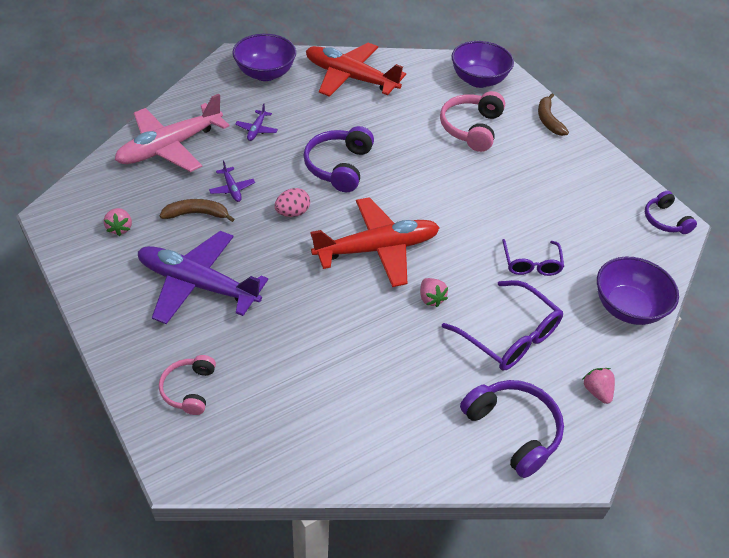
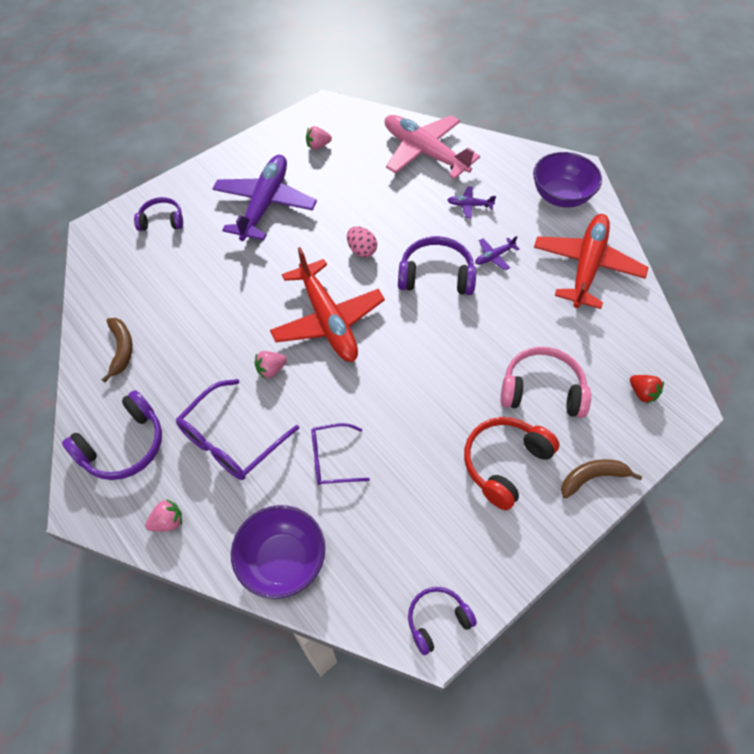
camera: 85 degrees right, 10 degrees up
pink headphones [159,355,216,415] -> purple headphones [134,197,183,231]
brown banana [160,199,234,222] -> brown banana moved to [102,318,133,382]
purple plane [209,161,255,202] -> purple plane moved to [475,236,520,270]
purple bowl [452,41,514,88] -> red strawberry [630,375,664,404]
none -> red headphones [464,417,560,510]

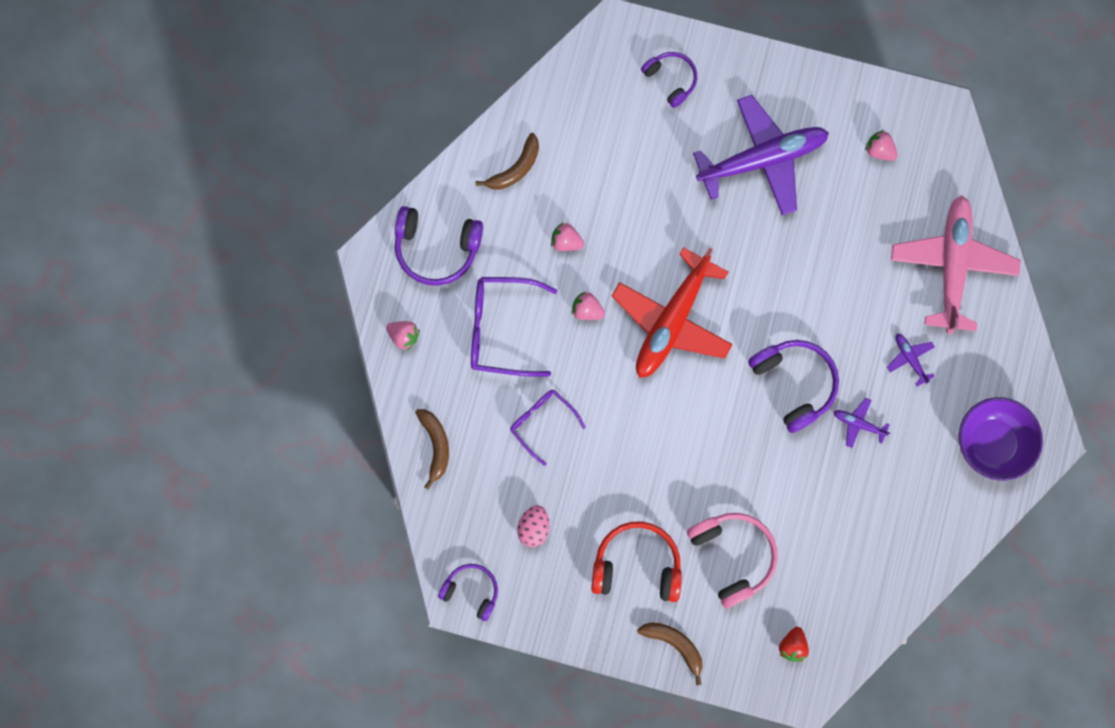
camera: 55 degrees right, 20 degrees up
purple bowl [231,505,325,599] -> brown banana [415,409,449,489]
pink egg [347,226,377,257] -> pink egg moved to [517,505,550,547]
red plane [534,214,648,309] -> none
none -> pink strawberry [551,222,584,251]

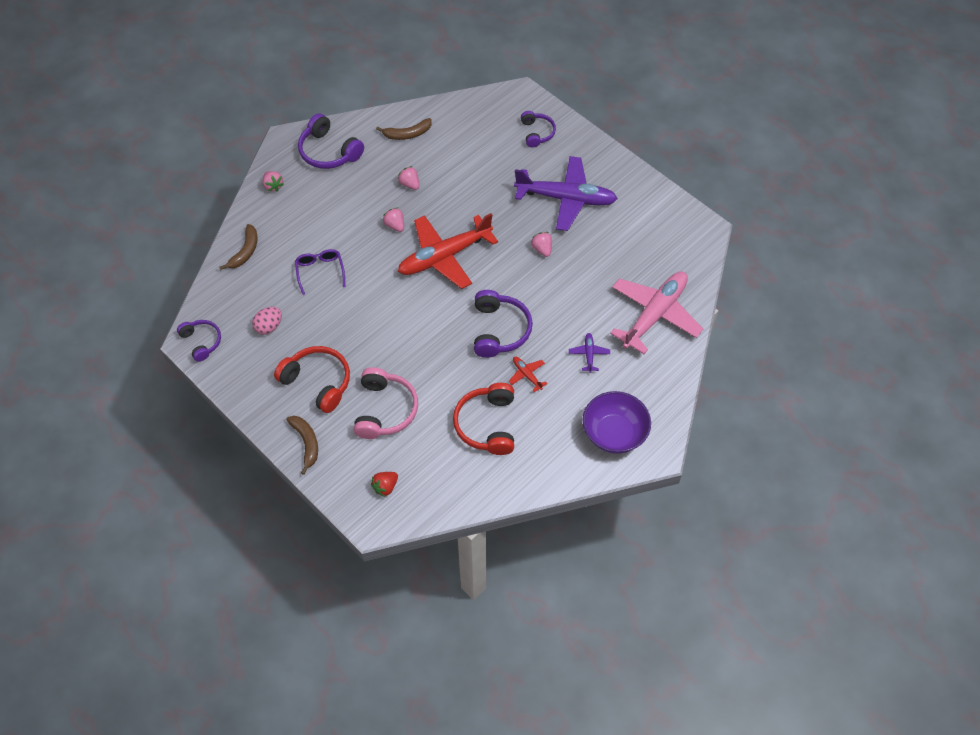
camera: 30 degrees right, 20 degrees down
purple glasses [471,277,557,377] -> none
purple plane [834,398,890,448] -> red plane [509,357,548,392]
pink strawberry [865,130,897,161] -> pink strawberry moved to [531,232,552,257]
none -> red headphones [453,383,514,455]

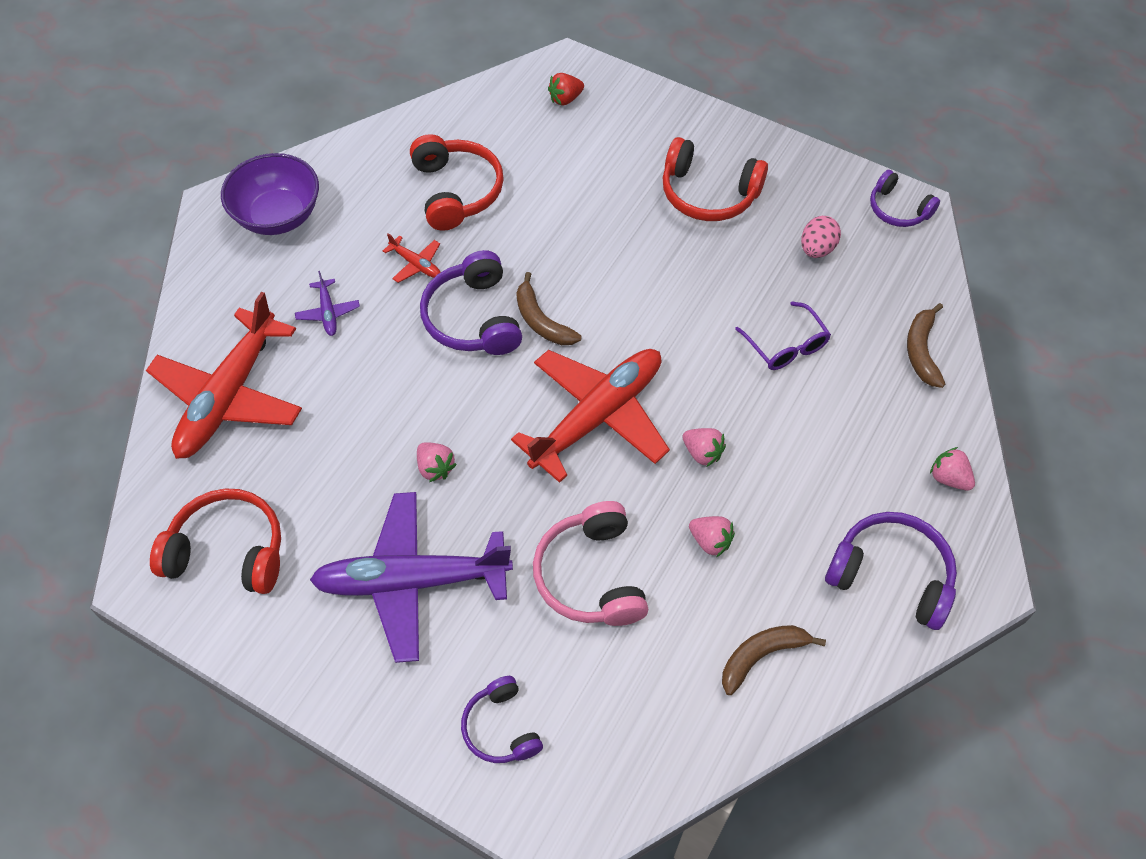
camera: 165 degrees right, 0 degrees up
brown banana [286,416,318,475] -> brown banana moved to [516,272,582,345]
pink headphones [353,367,418,439] -> pink headphones moved to [533,501,648,626]
red strawberry [371,472,398,497] -> red strawberry turned 150 degrees counterclockwise [548,73,584,106]
pink plane [610,271,703,354] -> red plane [146,292,302,459]
none -> red headphones [150,489,281,594]

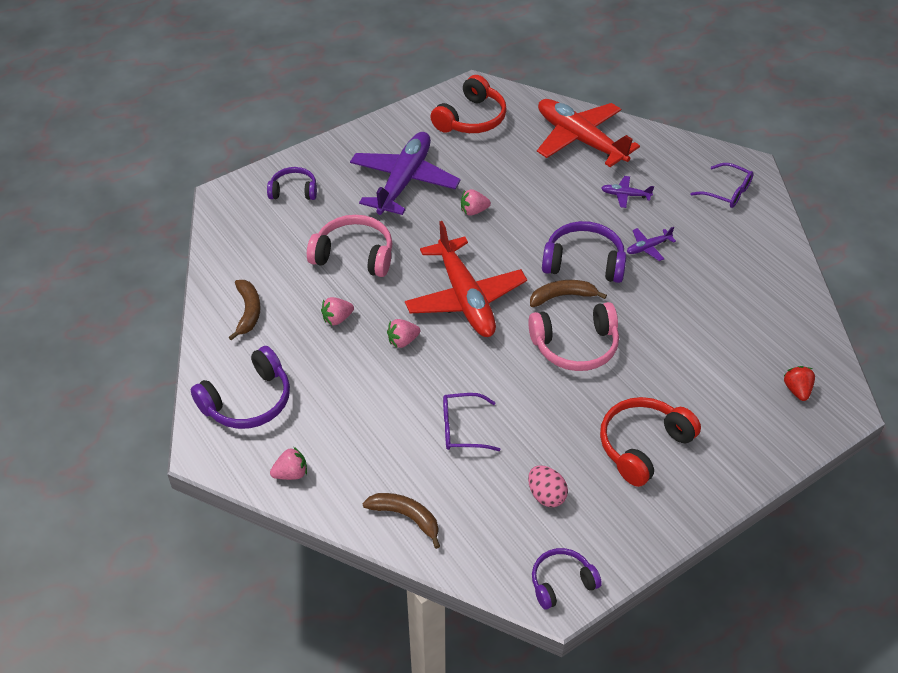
camera: 115 degrees right, 10 degrees down
purple bowl [221,153,319,235] -> purple glasses [690,163,754,208]
red plane [383,233,441,283] -> purple plane [627,227,676,261]
red headphones [410,134,504,231] -> none
none -> pink headphones [528,302,619,371]

